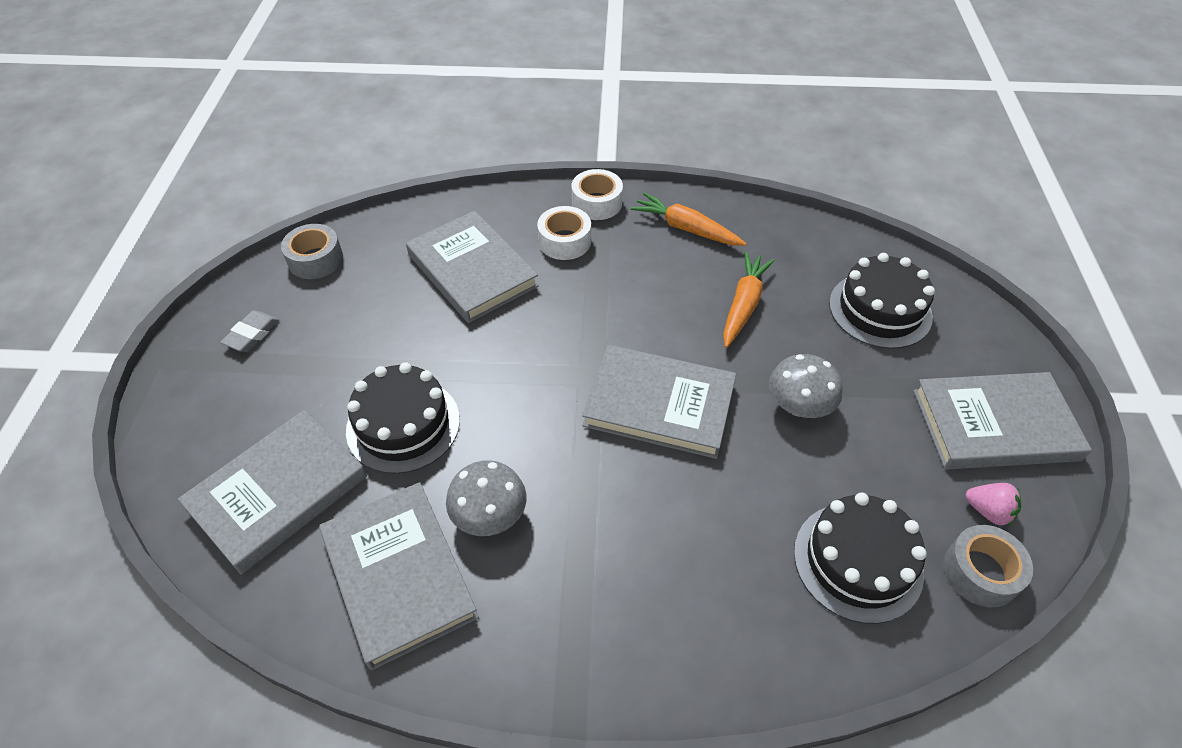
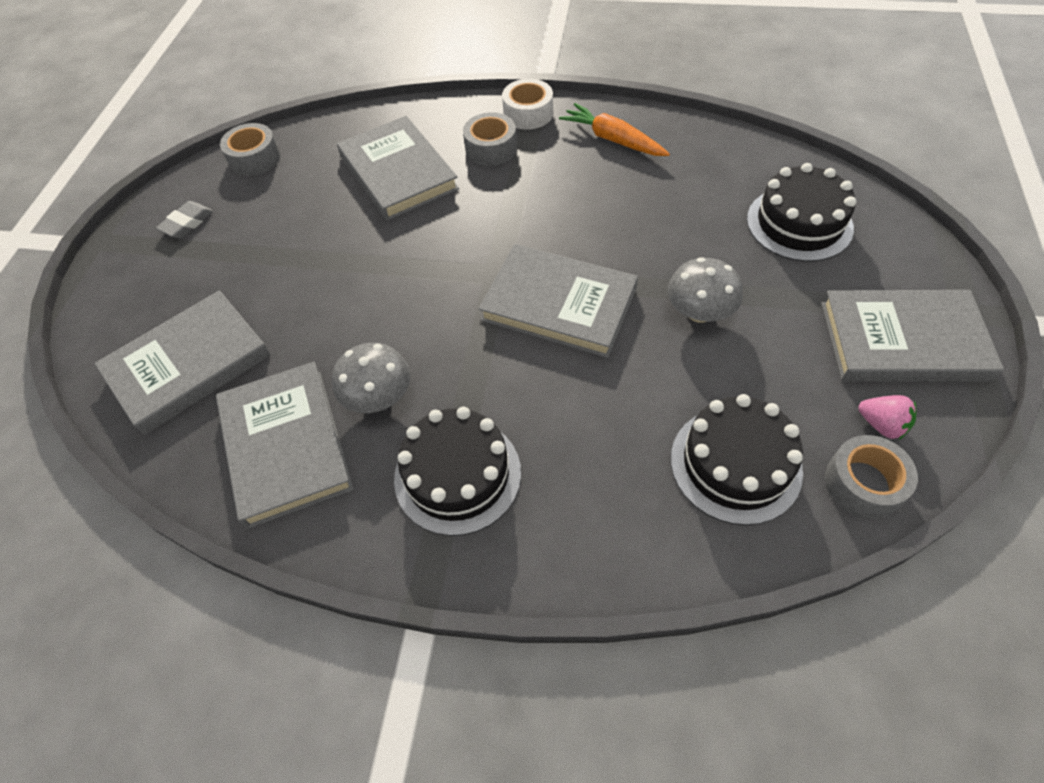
camera: 10 degrees right, 5 degrees up
black cake [346,362,460,474] -> black cake moved to [394,407,521,536]
white tape [537,206,591,260] -> grey tape [463,112,517,166]
orange carrot [723,252,775,348] -> none

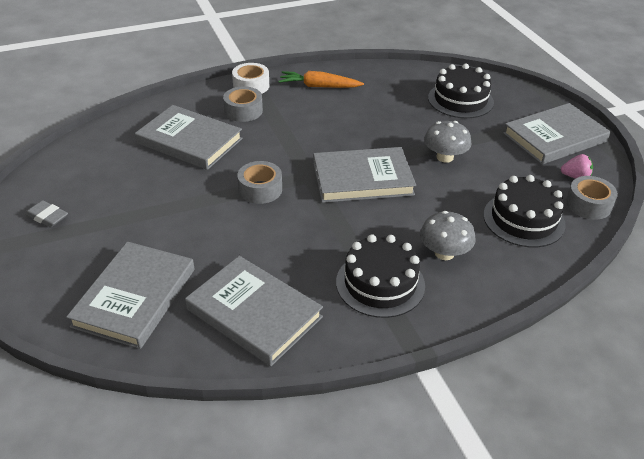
camera: 35 degrees left, 15 degrees down
grey eraser [156,201,213,238] -> grey eraser turned 60 degrees counterclockwise [25,200,68,227]
grey tape [220,123,281,176] -> grey tape moved to [237,161,282,204]
grey mushroom [332,343,411,413] -> grey mushroom moved to [420,211,476,260]

